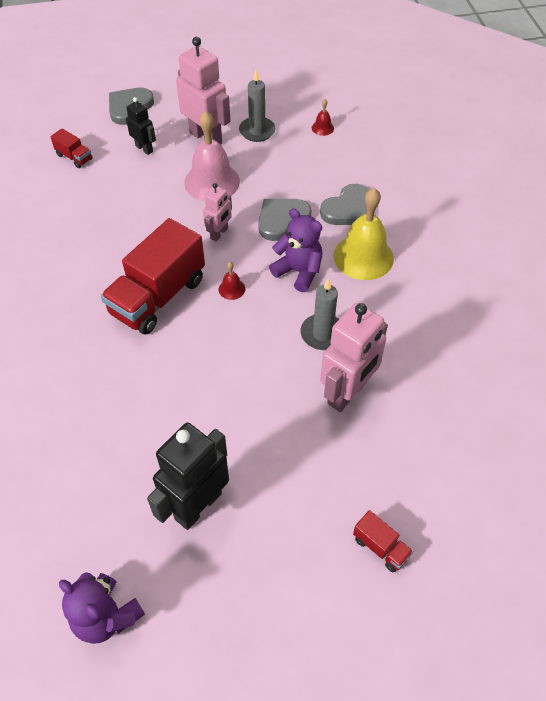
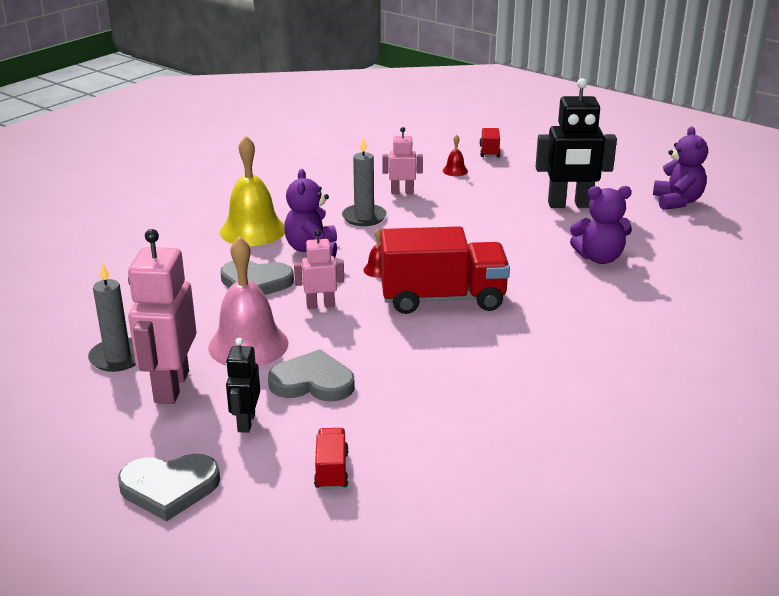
camera: 130 degrees left, 25 degrees down
red bell [312,99,334,136] -> red bell moved to [443,134,468,176]
grey heart [320,184,369,225] -> grey heart moved to [268,349,355,402]
pink robot [320,303,388,412] -> pink robot [382,127,423,194], size x0.54
none -> purple teddy bear [570,186,632,264]

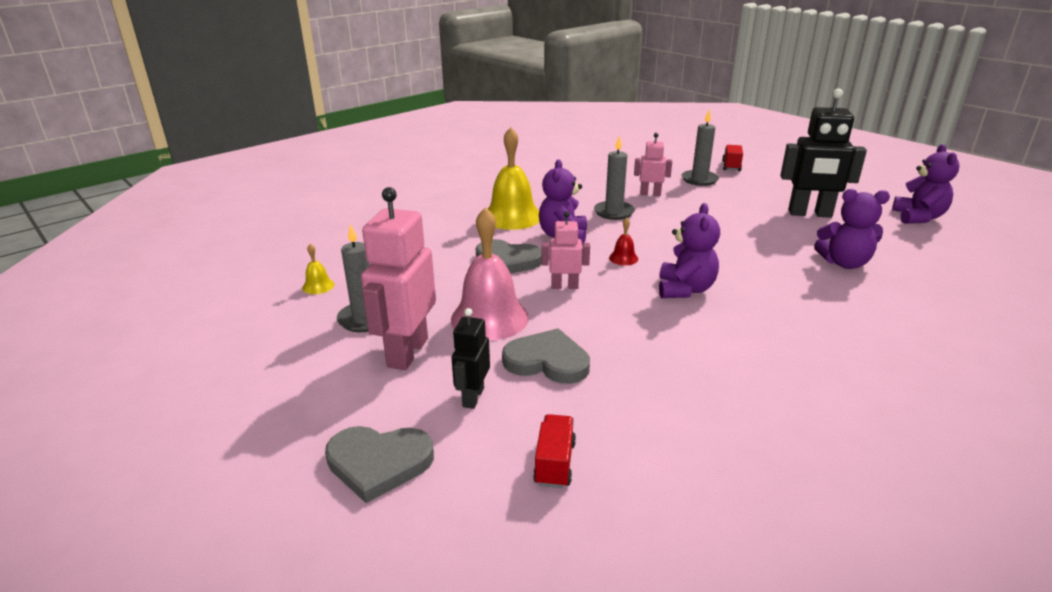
camera: 10 degrees right, 0 degrees up
red truck [380,226,510,314] -> purple teddy bear [659,203,720,298]
red bell [443,134,468,176] -> grey candle [681,110,719,186]
none -> yellow bell [302,244,334,294]

